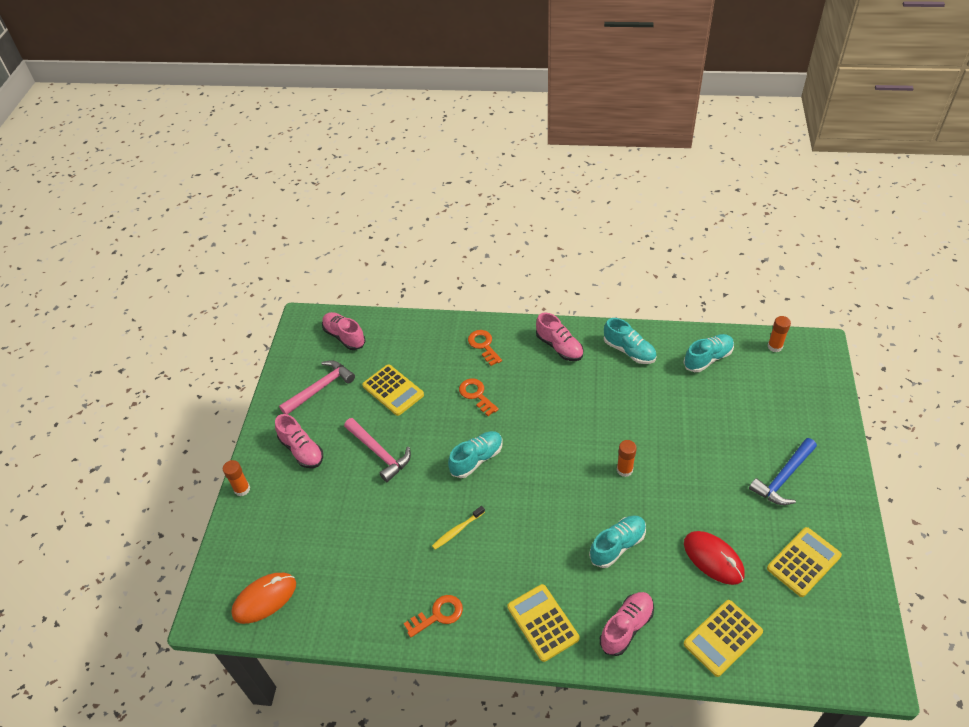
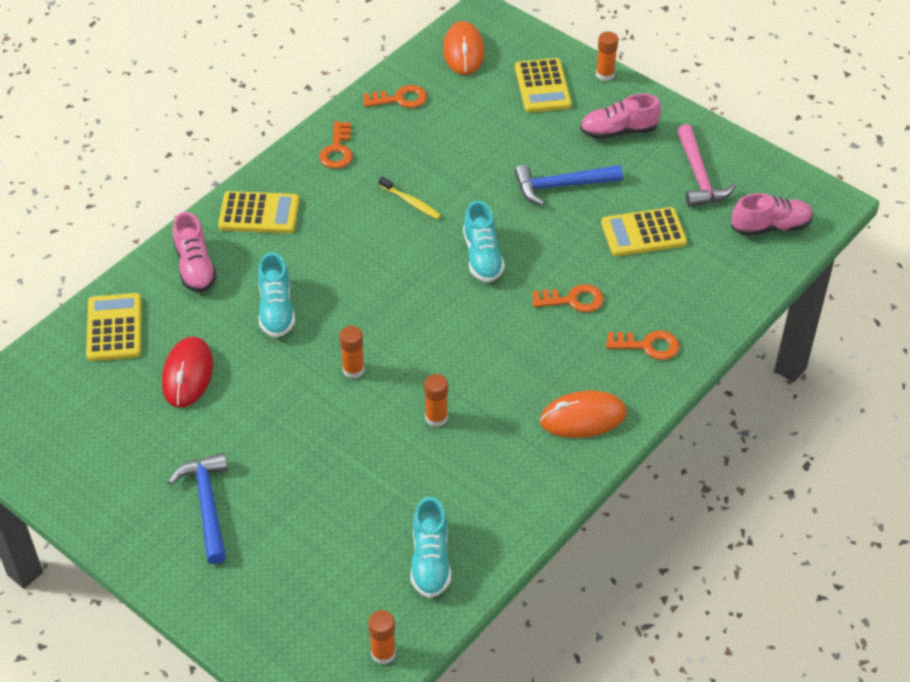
camera: 120 degrees right, 0 degrees up
pink hammer [344,418,411,482] -> blue hammer [514,164,623,206]
yellow toothbrush [432,506,485,549] -> yellow toothbrush turned 135 degrees clockwise [379,176,441,219]
pink shoe [536,312,584,361] -> orange mouse [540,391,626,438]
turquoise shoe [604,318,657,364] -> none
red mouse [684,531,745,585] -> red mouse turned 75 degrees counterclockwise [162,336,213,408]
yellow calculator [767,527,842,597] -> yellow calculator moved to [515,58,572,113]
none -> orange key [363,85,427,108]
none -> orange glue stick [424,374,448,427]

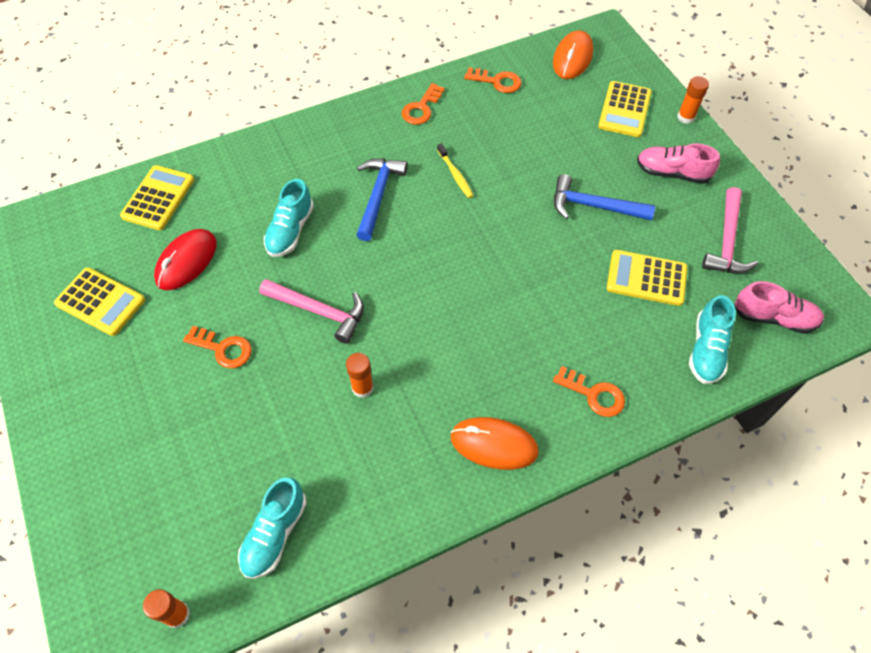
camera: 25 degrees right, 10 degrees up
blue hammer [168,453,228,564] -> blue hammer moved to [356,159,407,241]
pink shoe [173,212,217,293] -> none
yellow calculator [218,191,299,233] -> yellow calculator moved to [54,267,145,336]
orange glue stick [339,326,365,379] -> pink hammer [259,279,364,344]
turquoise shoe [463,201,505,282] -> turquoise shoe moved to [689,295,736,384]
orange key [532,284,604,312] -> orange key moved to [183,326,252,368]

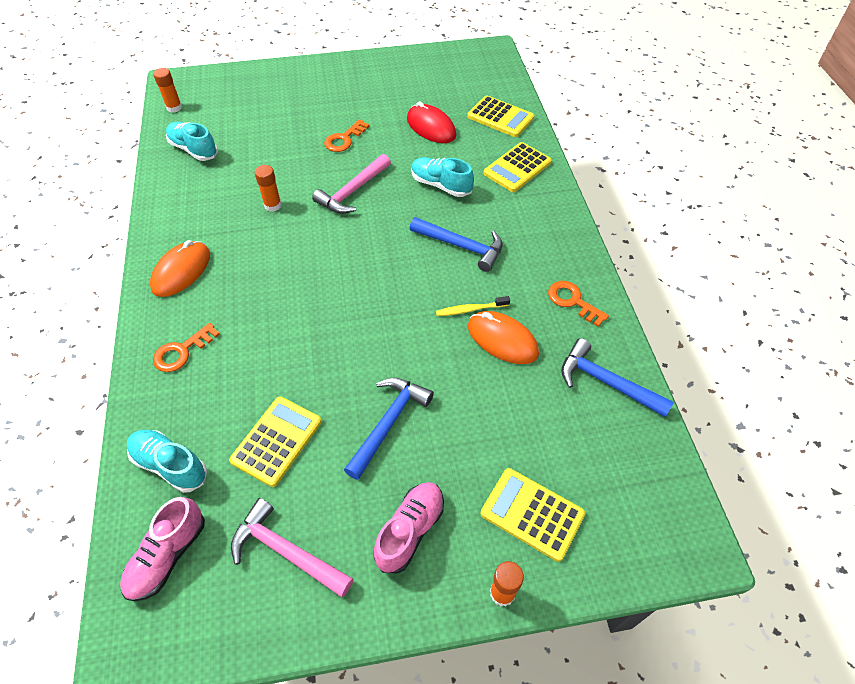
camera: 105 degrees right, 5 degrees down
yellow calculator [54,267,145,336] -> yellow calculator moved to [483,142,552,192]
orange key [464,67,521,93] -> blue hammer [561,338,674,417]
orange mouse [553,30,593,79] -> orange mouse moved to [468,311,539,364]

